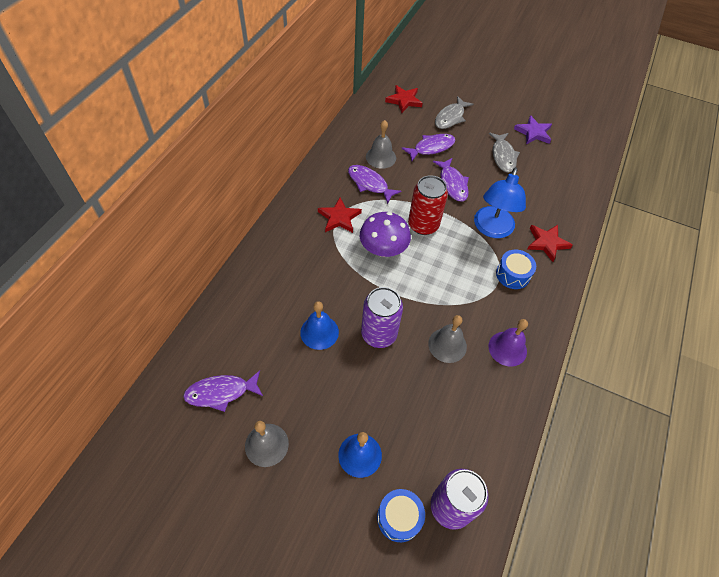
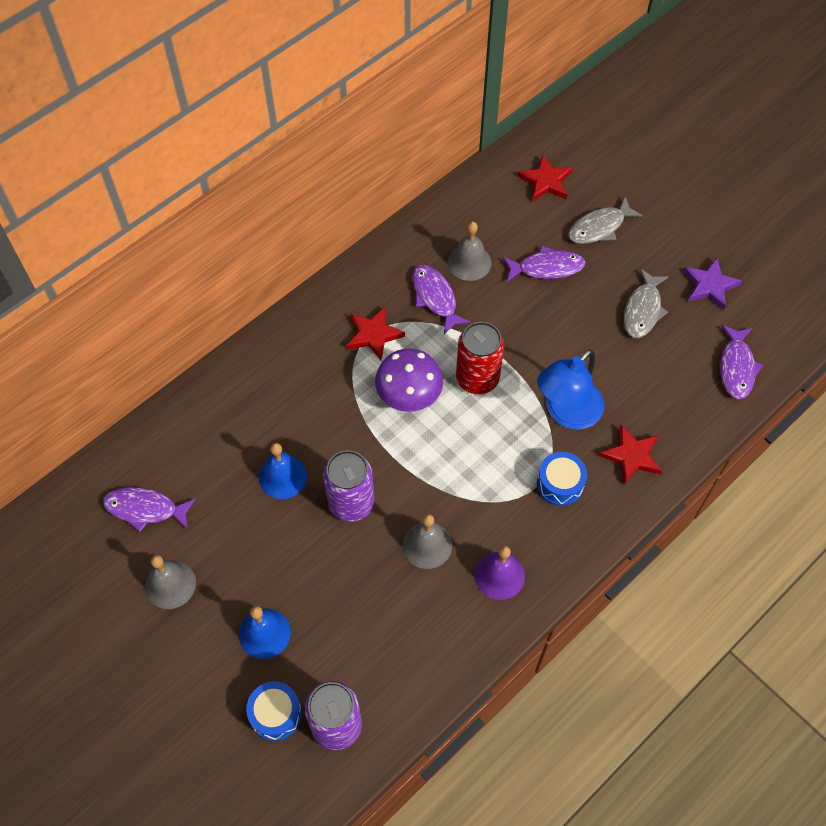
camera: 25 degrees right, 5 degrees up
purple fish [433,158,469,201] -> purple fish moved to [720,325,763,400]

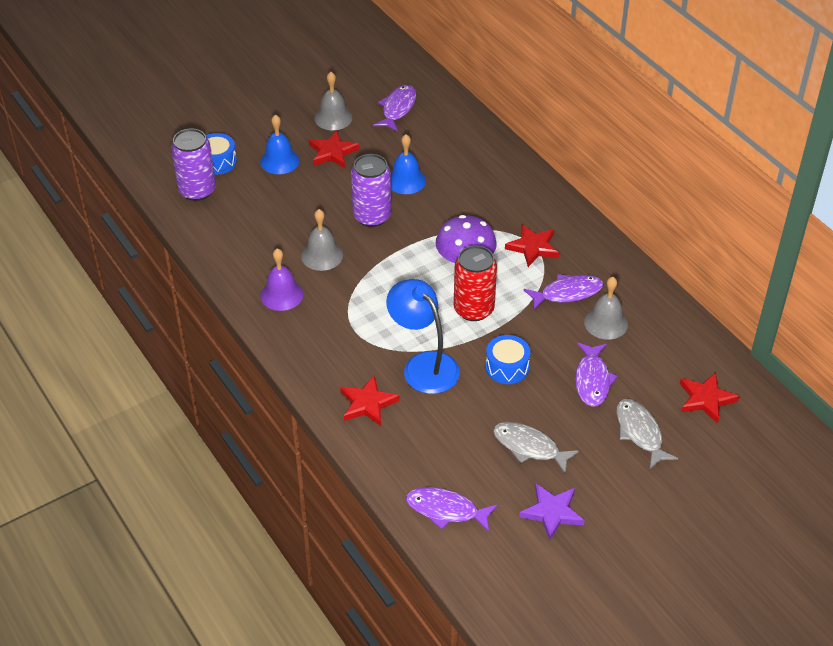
camera: 100 degrees right, 15 degrees down
blue drum [537,452,587,506] -> blue drum moved to [486,335,530,384]
none -> red star [309,130,359,168]

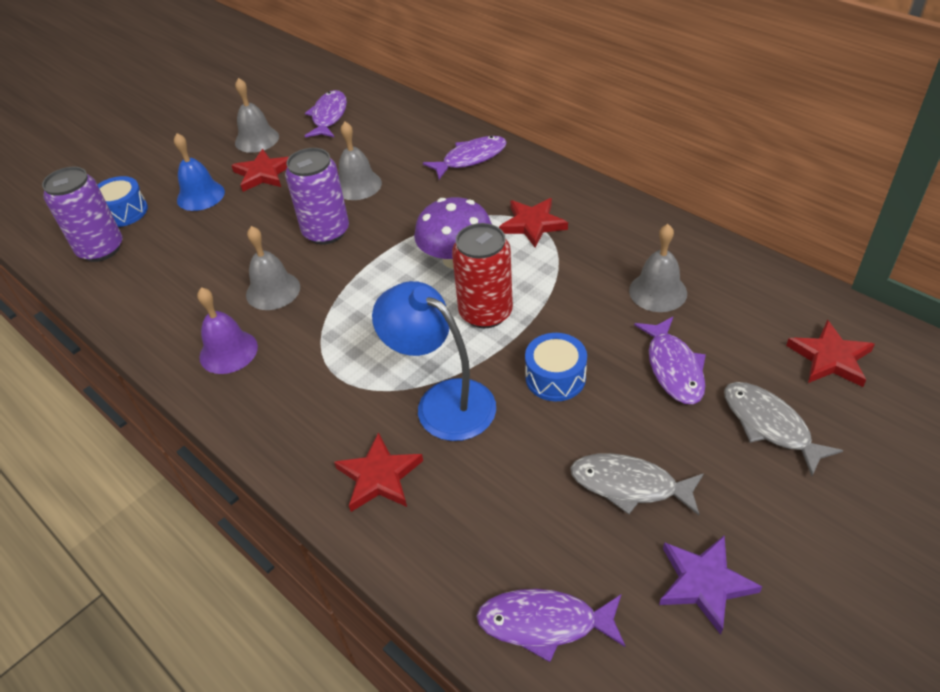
camera: 10 degrees left, 0 degrees up
blue bell [391,134,426,194] -> grey bell [339,122,382,200]
purple fish [524,274,604,310] -> purple fish moved to [423,136,507,179]

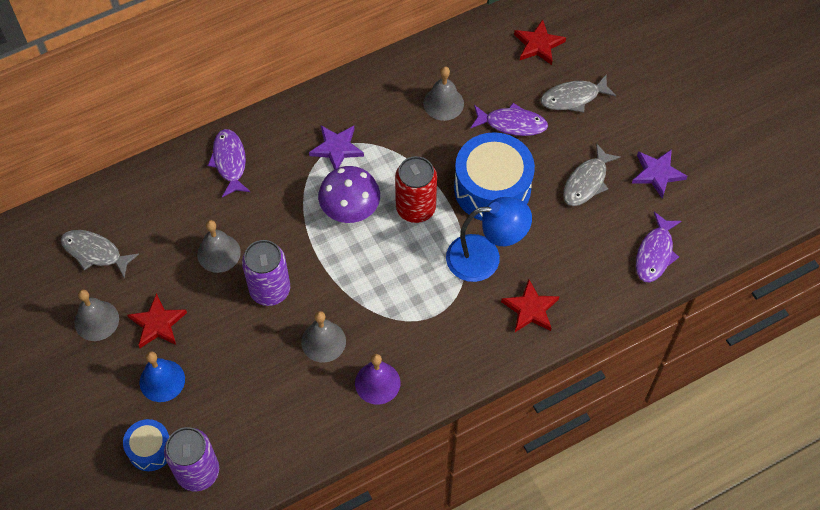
camera: 75 degrees left, 15 degrees up
purple fish [305,90,347,138] -> grey fish [61,230,139,278]
blue lamp [372,281,496,441] -> blue lamp turned 150 degrees counterclockwise [446,197,532,282]
red star [499,198,568,248] -> purple star [309,126,364,170]
blue drum [525,333,587,401] -> blue drum [454,132,535,221], size x1.89

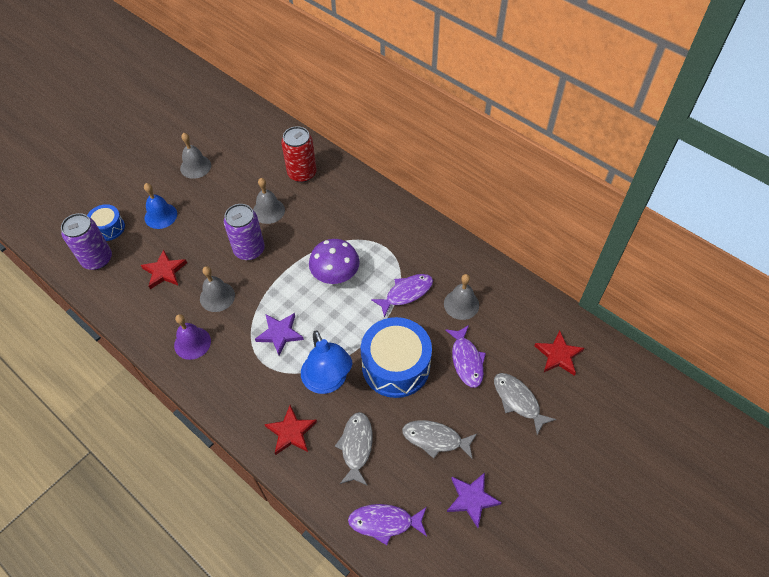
camera: 70 degrees right, 5 degrees down
grey fish [61,230,139,278] -> grey fish moved to [335,412,373,486]
red star [127,293,187,348] -> red star moved to [141,249,187,289]
purple fish [207,129,250,197] -> purple fish moved to [371,274,433,317]
purple star [309,126,364,170] -> purple star moved to [255,313,304,356]
red can [395,156,437,223] -> red can moved to [281,126,316,182]

